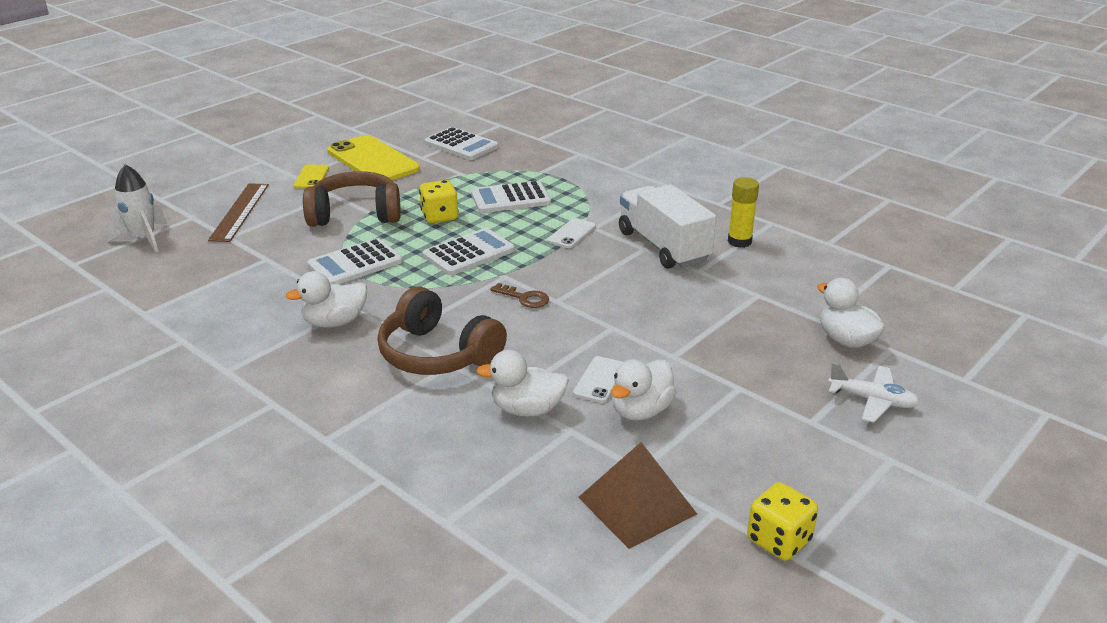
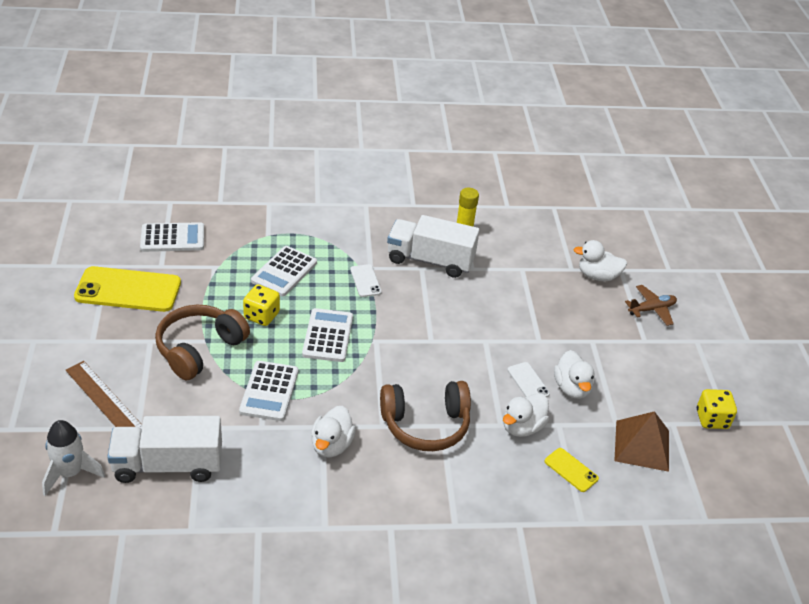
camera: 50 degrees left, 10 degrees up
yellow phone [294,165,329,188] -> yellow phone moved to [545,448,599,492]
brown key [490,283,549,308] -> none
white plane [828,362,920,423] -> brown plane [625,285,677,326]
none -> white truck [107,416,222,483]

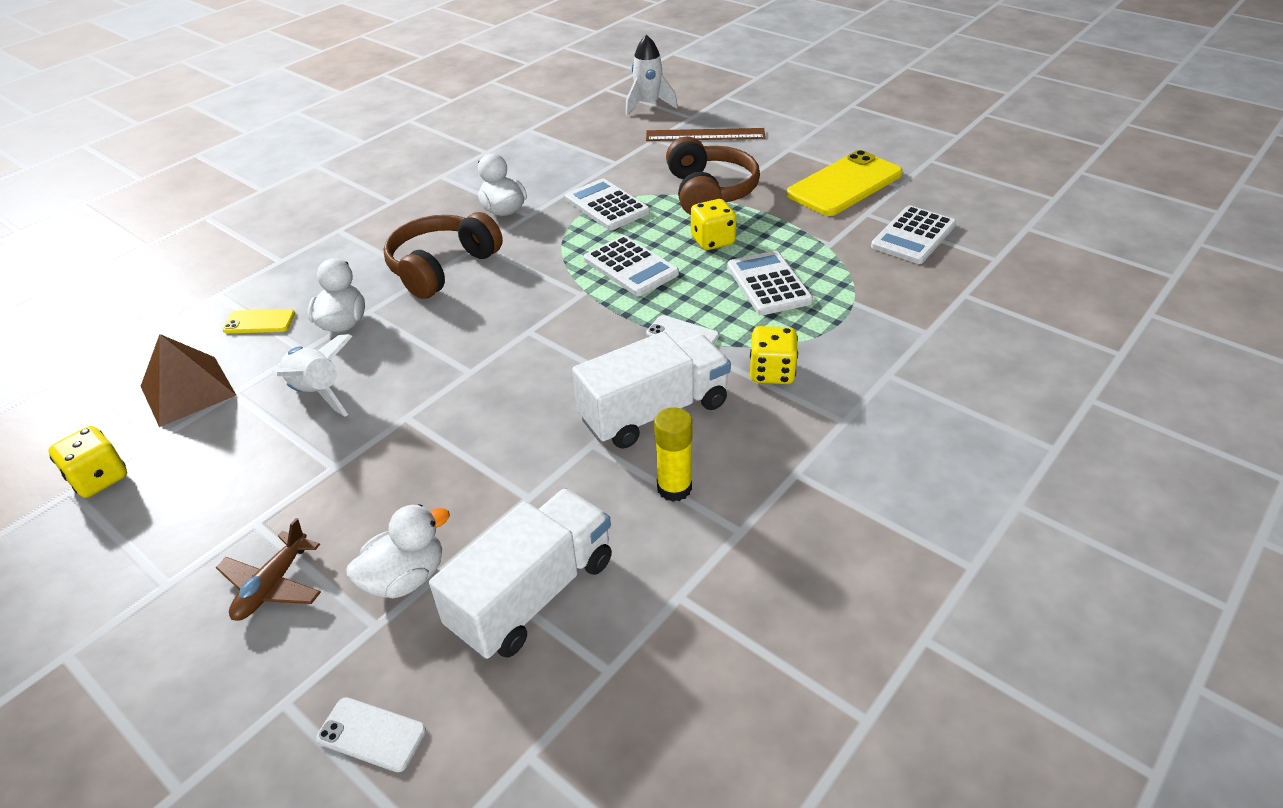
camera: 140 degrees right, 0 degrees up
white truck [107,416,222,483] -> white truck moved to [429,488,612,659]
white phone [507,362,550,397] -> white phone moved to [316,697,426,772]
white duck [554,350,595,399] -> white rocket [272,334,353,416]
none -> yellow dice [750,326,798,384]

